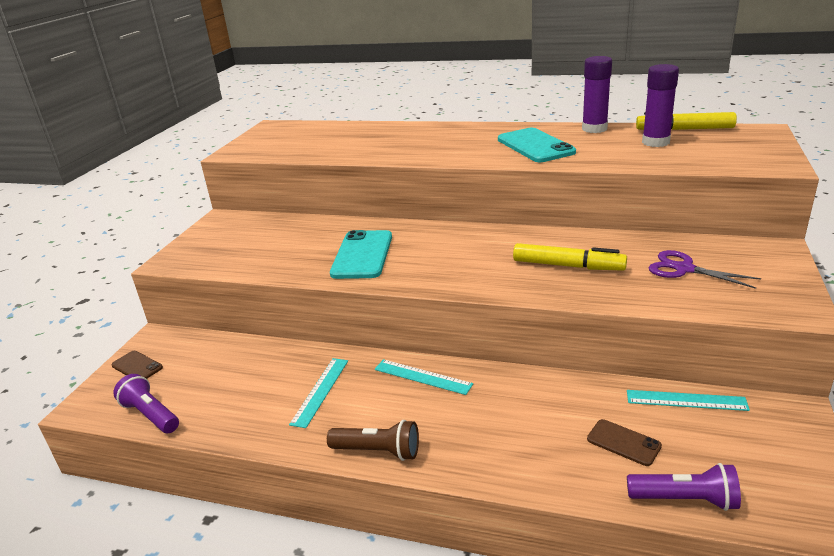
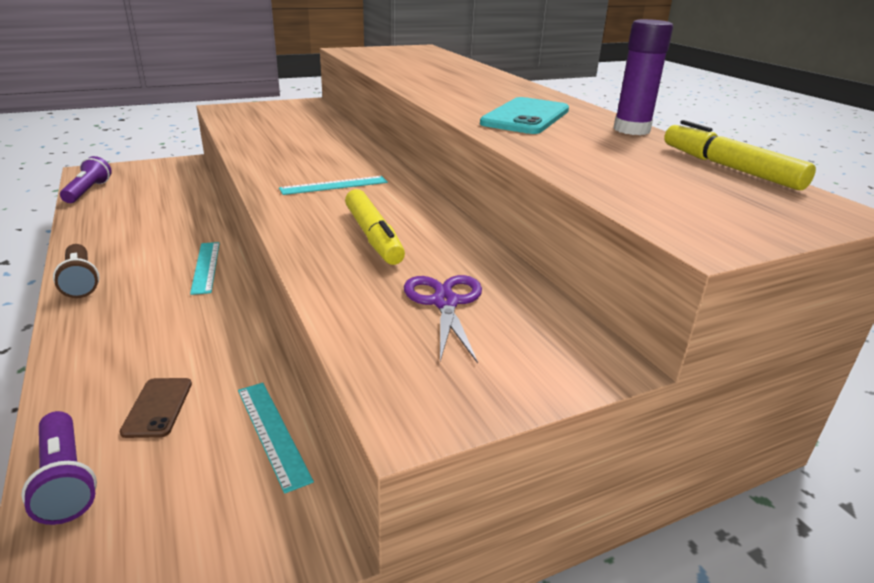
camera: 45 degrees right, 0 degrees up
brown phone [111,351,163,379] -> none
turquoise ruler [289,358,348,428] -> turquoise ruler moved to [279,176,388,195]
turquoise phone [330,230,392,279] -> none
purple glue stick [642,64,679,147] -> none

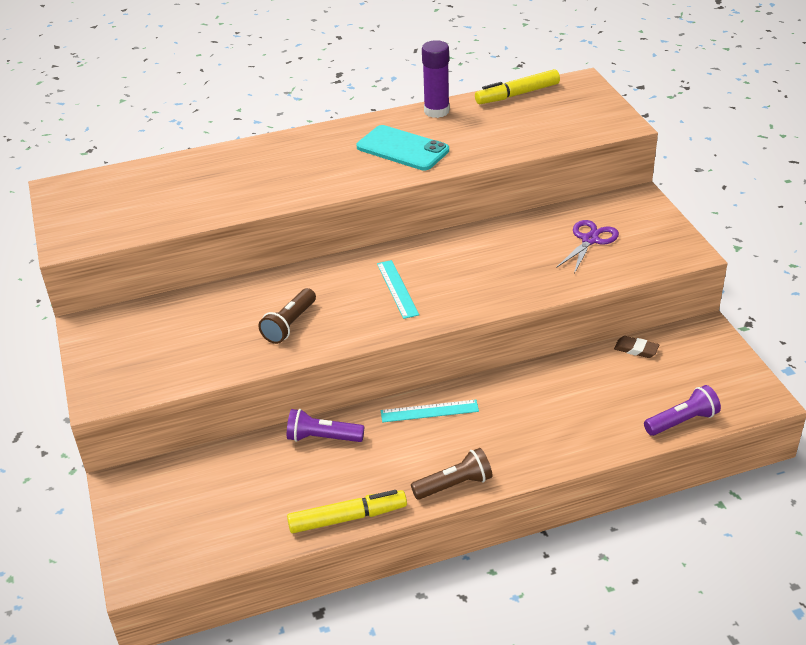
camera: 80 degrees left, 10 degrees up
purple flashlight [60,156,112,203] -> purple flashlight moved to [287,409,364,442]
brown phone [120,378,192,438] -> none
turquoise ruler [238,383,314,494] -> brown eraser [614,336,659,358]
yellow marker [345,189,405,265] -> yellow marker moved to [287,490,407,533]
purple scissors [404,275,482,363] -> purple scissors turned 120 degrees clockwise [556,220,619,274]
none -> brown flashlight [259,288,316,344]

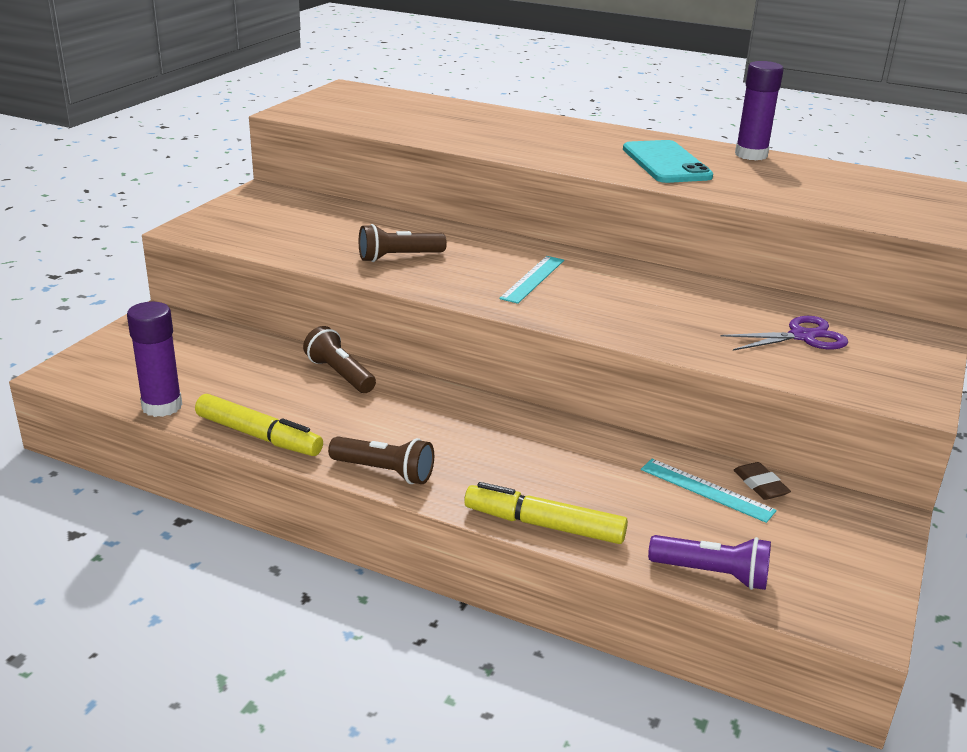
camera: 40 degrees right, 10 degrees down
purple flashlight [287,409,364,442] -> brown flashlight [303,326,376,393]
turquoise ruler [381,400,479,422] -> turquoise ruler moved to [641,459,777,523]
yellow marker [475,69,560,104] -> yellow marker moved to [464,482,628,544]
none -> purple glue stick [127,302,182,417]

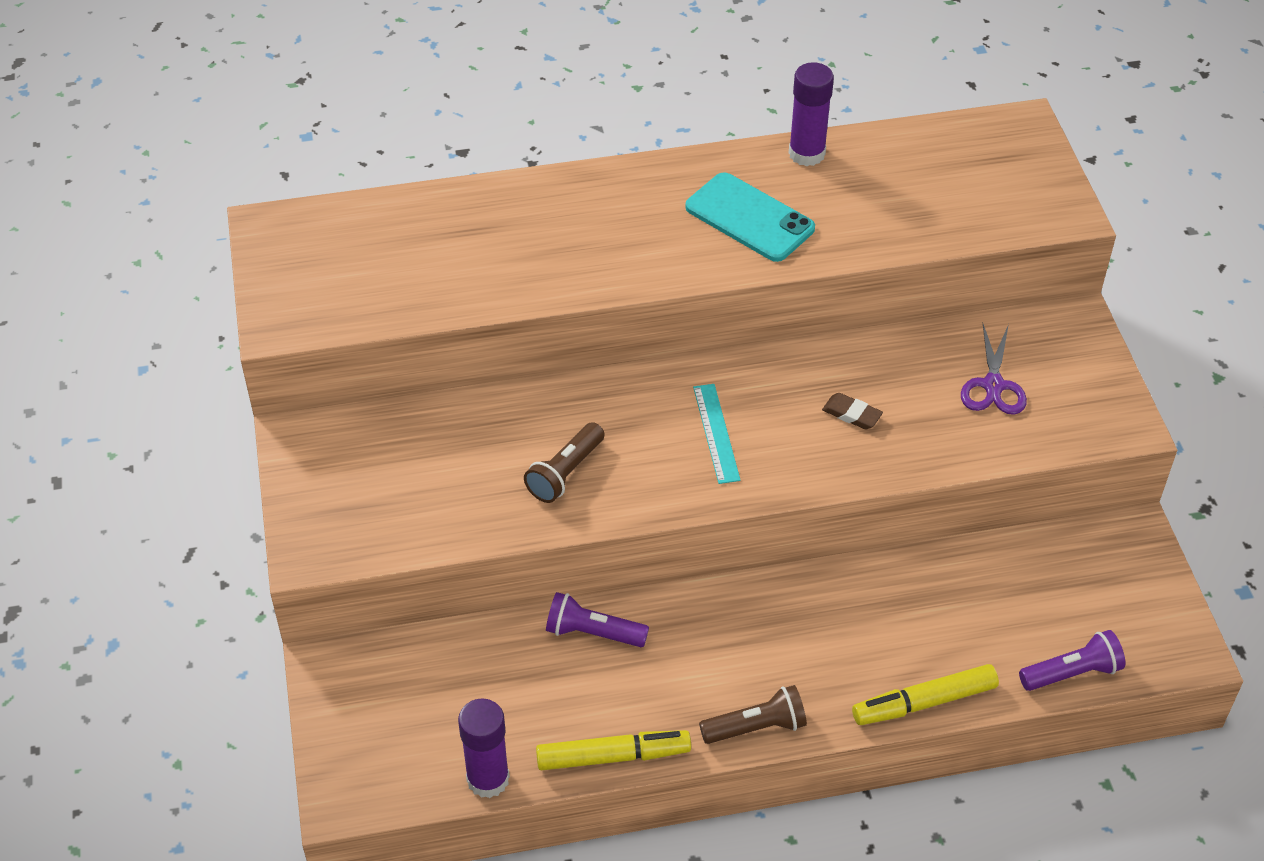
camera: 35 degrees left, 20 degrees up
brown flashlight [303,326,376,393] -> purple flashlight [546,592,649,647]
turquoise ruler [641,459,777,523] -> none
purple scissors [720,316,848,351] -> purple scissors turned 150 degrees clockwise [961,324,1027,415]
brown eraser [733,462,791,500] -> brown eraser moved to [822,393,883,429]

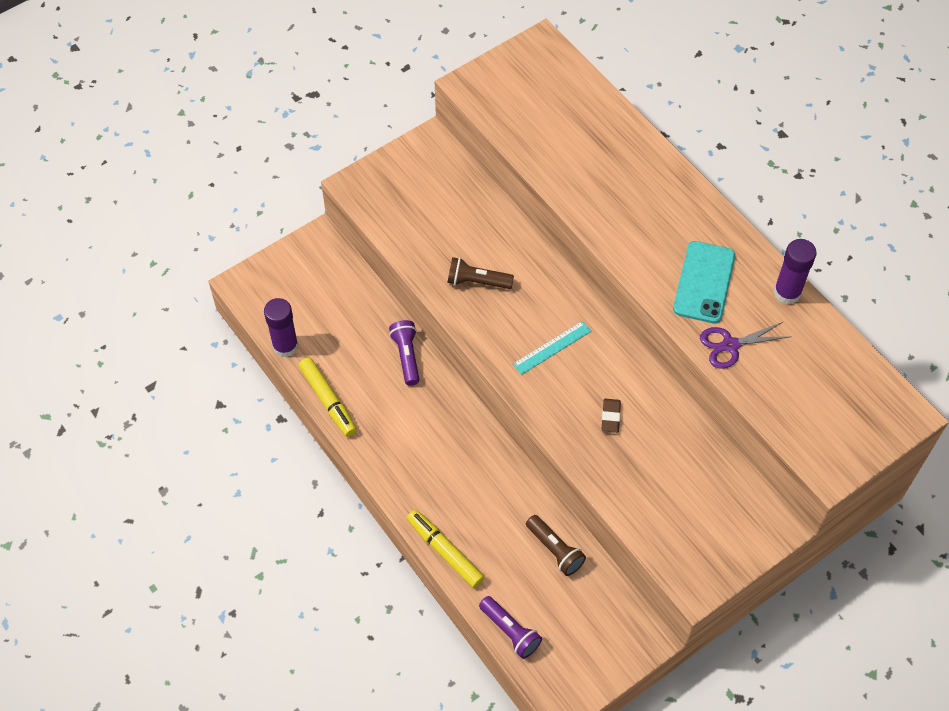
camera: 65 degrees right, 10 degrees up
brown flashlight [699,685,807,744] -> brown flashlight moved to [526,515,586,576]
purple scissors [961,324,1027,415] -> purple scissors moved to [700,321,791,369]

